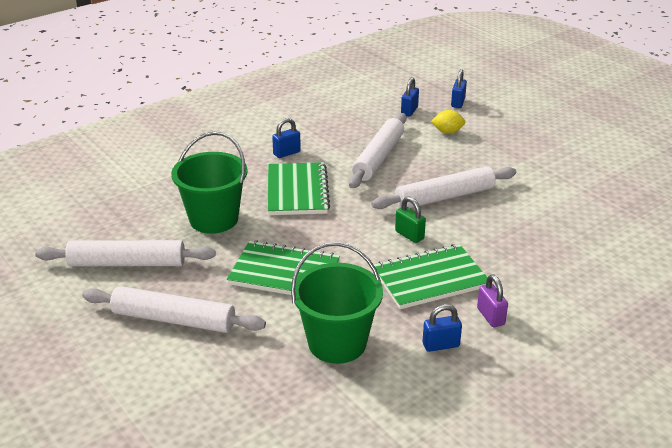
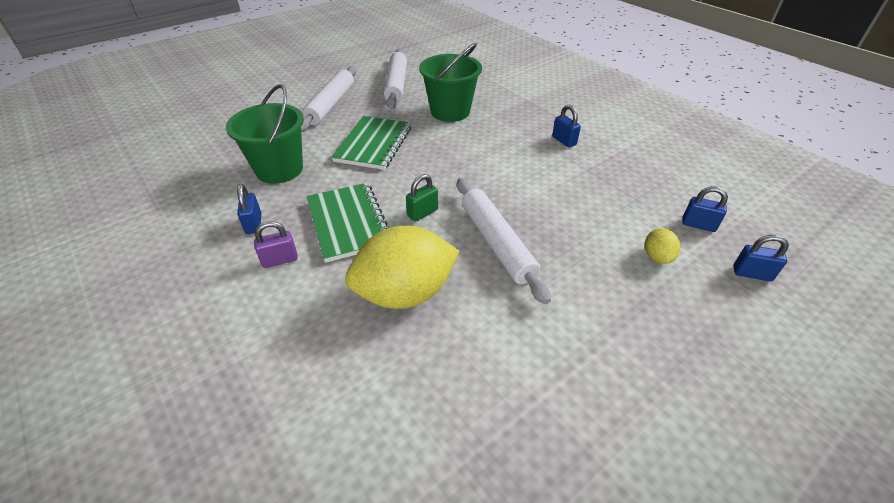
camera: 90 degrees right, 10 degrees up
green notebook [268,162,330,215] -> none
white rolling pin [348,113,407,188] -> none
none -> yellow lemon [345,226,460,309]

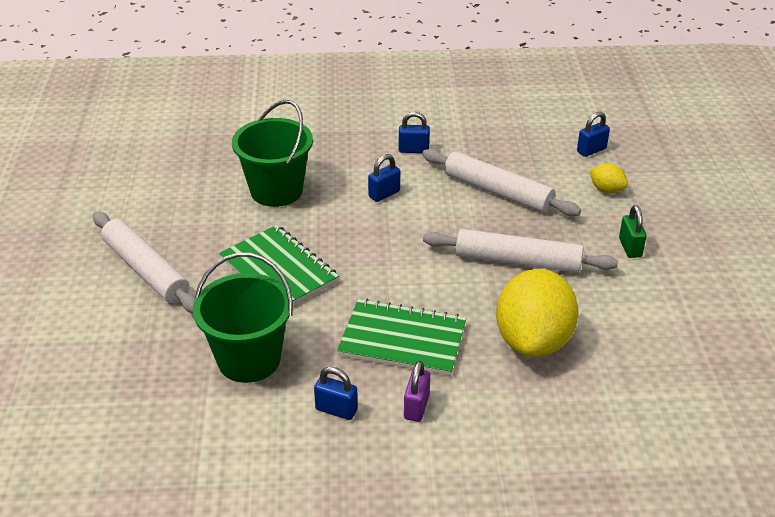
camera: 55 degrees left, 5 degrees down
white rolling pin [384,49,407,109] -> white rolling pin moved to [422,149,581,216]
green padlock [406,174,438,222] -> green padlock moved to [619,205,646,258]
blue padlock [733,235,789,281] -> blue padlock moved to [368,154,400,202]

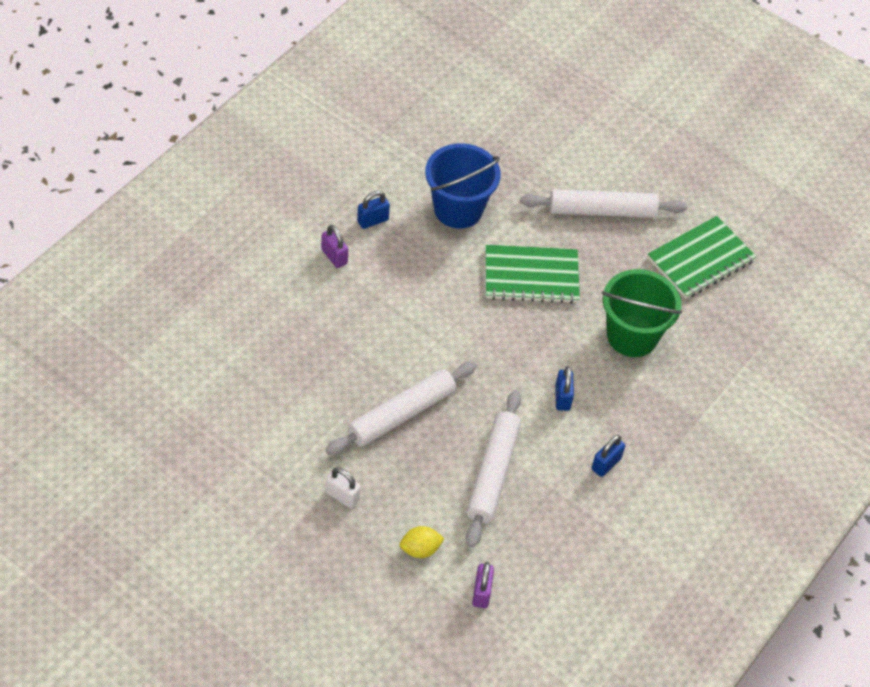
camera: 125 degrees right, 15 degrees up
green bucket [193,253,293,383] -> blue bucket [425,143,501,229]
green notebook [337,299,466,376] -> green notebook moved to [648,216,757,299]
white rolling pin [422,149,581,216] -> white rolling pin turned 60 degrees counterclockwise [466,390,521,548]
yellow lemon [496,269,579,357] -> none
blue padlock [577,112,610,157] -> purple padlock [472,562,494,608]
green padlock [619,205,646,258] -> white padlock [326,467,361,508]

